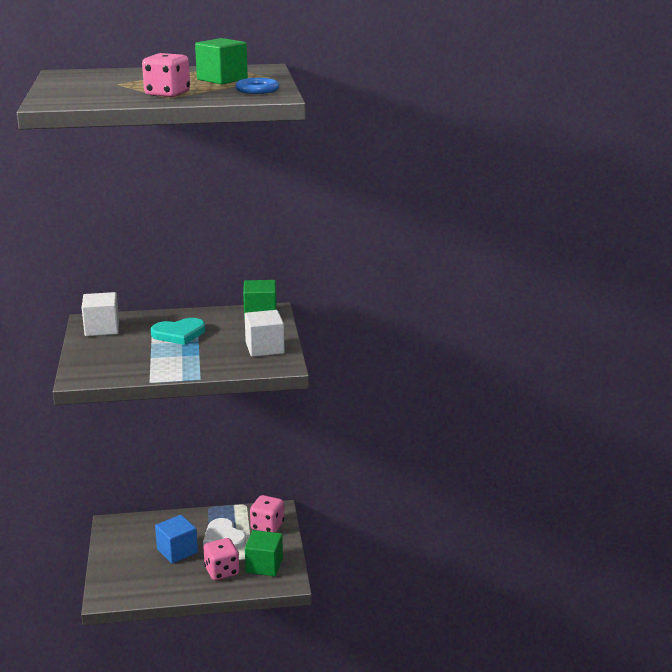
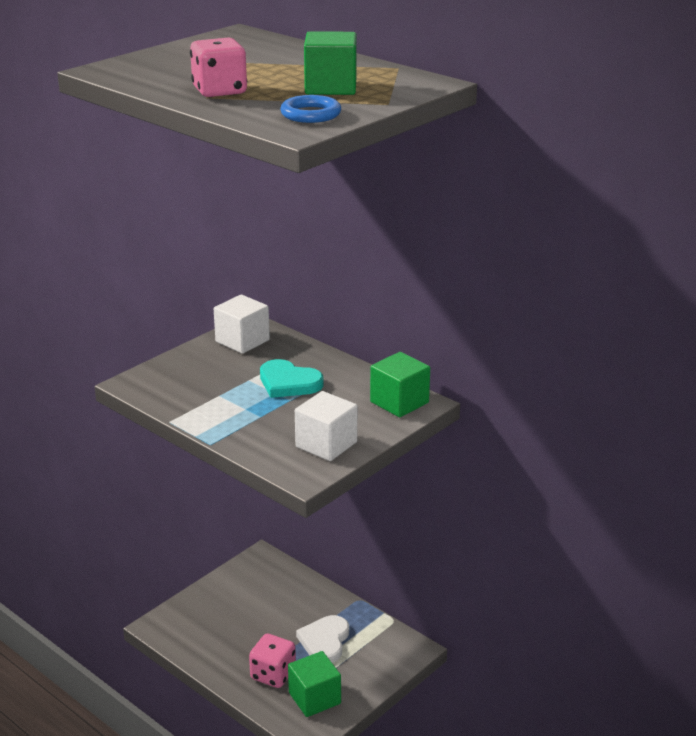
camera: 50 degrees right, 5 degrees up
blue cube [155,515,198,564] -> none
pink dice [250,495,284,533] -> none

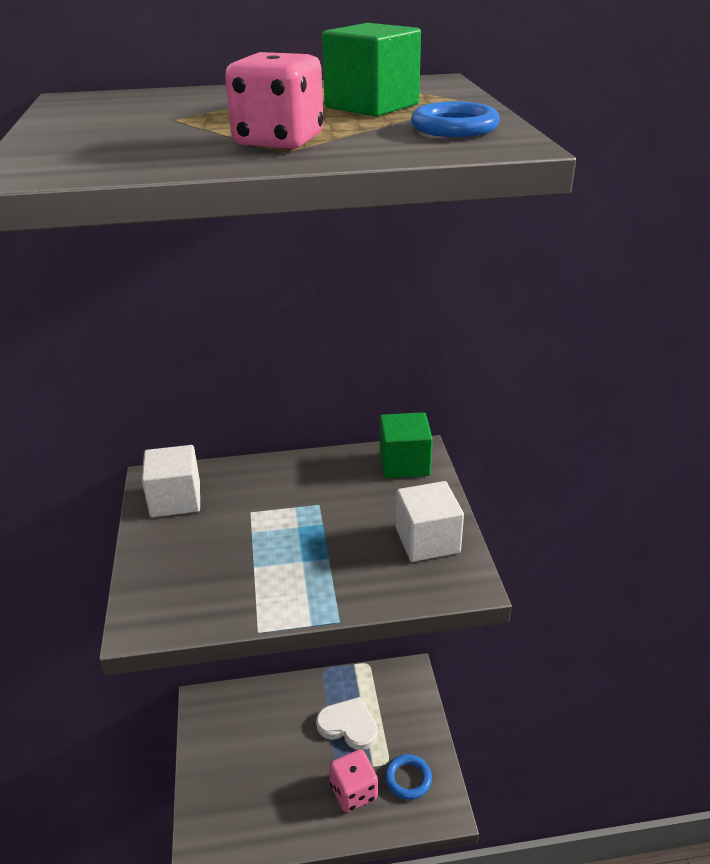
camera: 50 degrees left, 5 degrees up
turquoise heart [260,359,324,398] -> none
green cube [288,651,341,717] -> blue ring [385,754,432,800]
white heart [296,615,349,663] -> white heart turned 150 degrees clockwise [316,697,378,750]

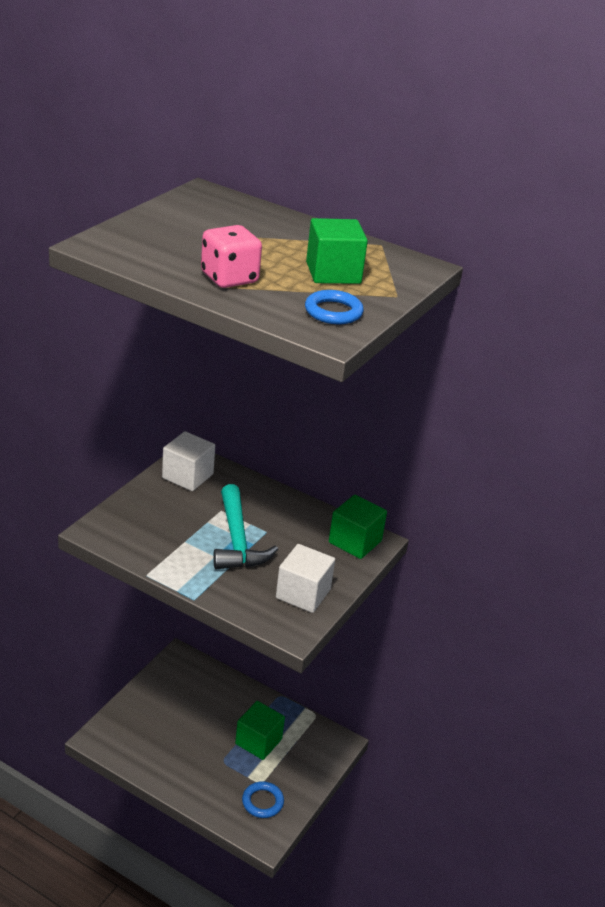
camera: 35 degrees right, 0 degrees up
white heart [316,697,378,750] -> green cube [235,701,285,760]
pink dice [329,749,378,812] -> none
none -> turquoise hammer [213,484,278,569]

